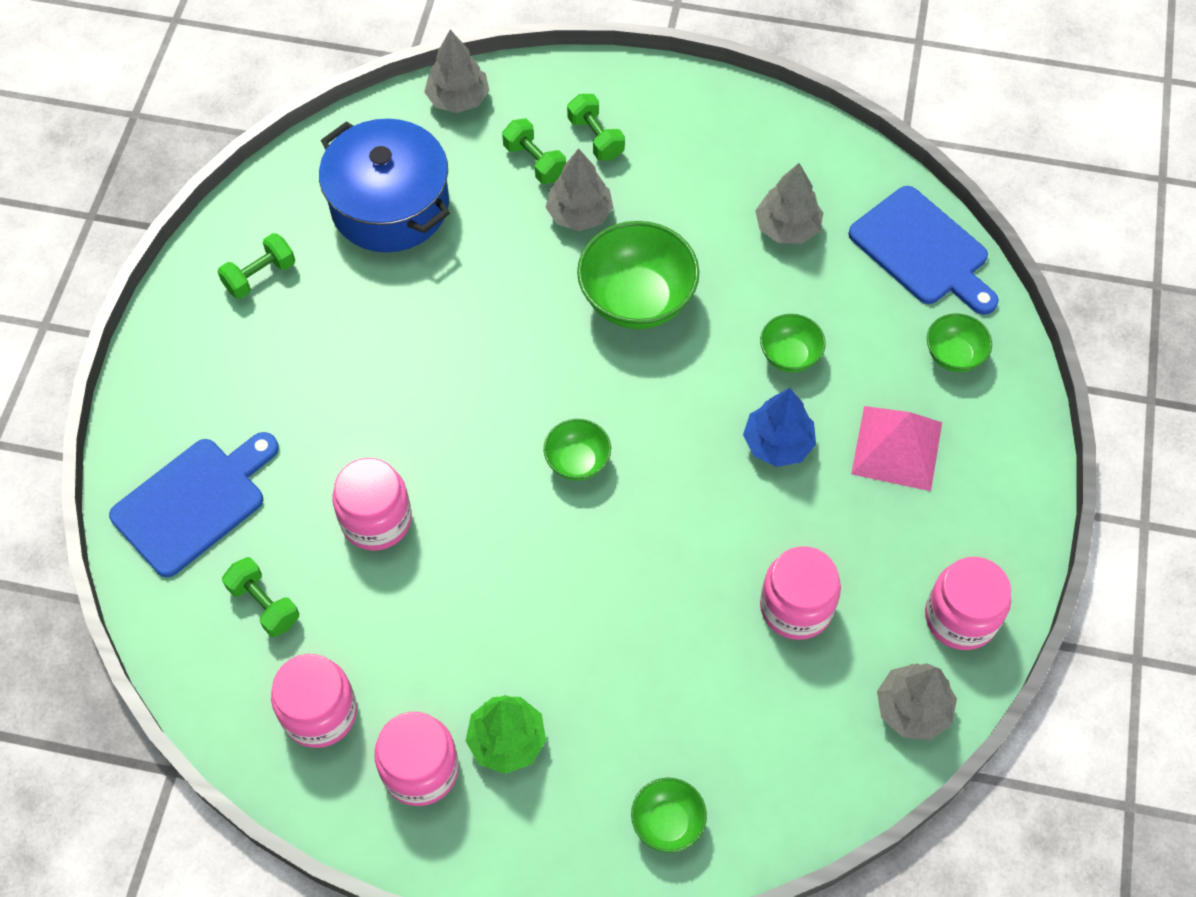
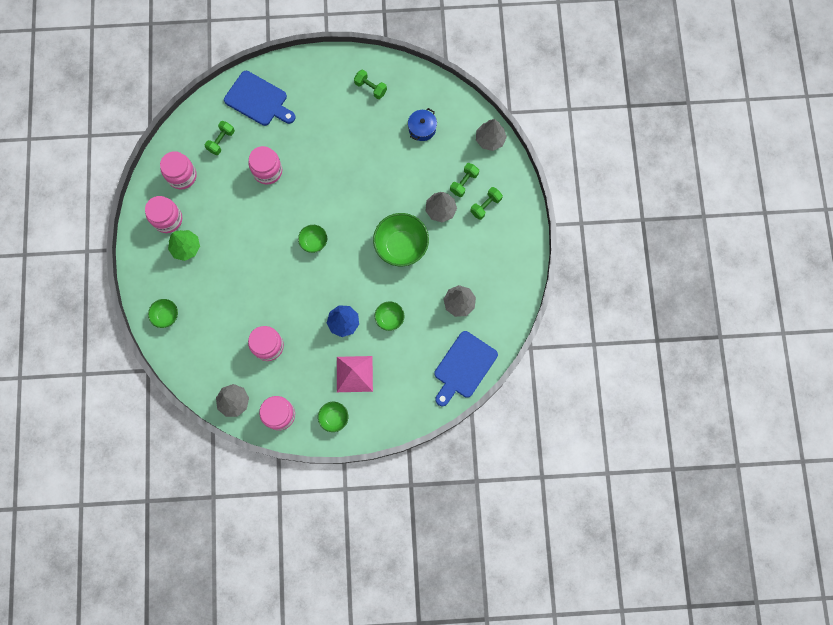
camera: 75 degrees right, 15 degrees up
blue pot [319,119,450,252] -> blue pot [408,108,437,141], size x0.50
green bowl [927,313,992,372] -> green bowl moved to [318,402,348,432]

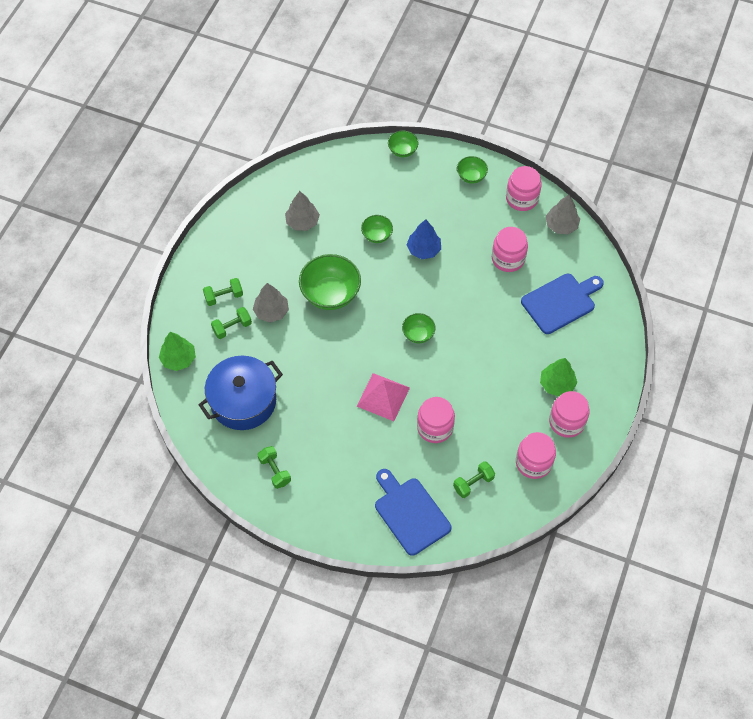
camera: 155 degrees left, 15 degrees down
green bowl [148,299,178,328] -> green bowl moved to [388,131,418,157]
pink pyramid [337,356,373,392] -> pink pyramid moved to [356,373,410,421]
blue pot [408,108,437,141] -> blue pot [199,356,283,430], size x1.99
blue cutting board [434,331,498,406] -> blue cutting board moved to [521,274,604,334]
grey tree [476,119,507,151] -> green tree [159,332,196,371]

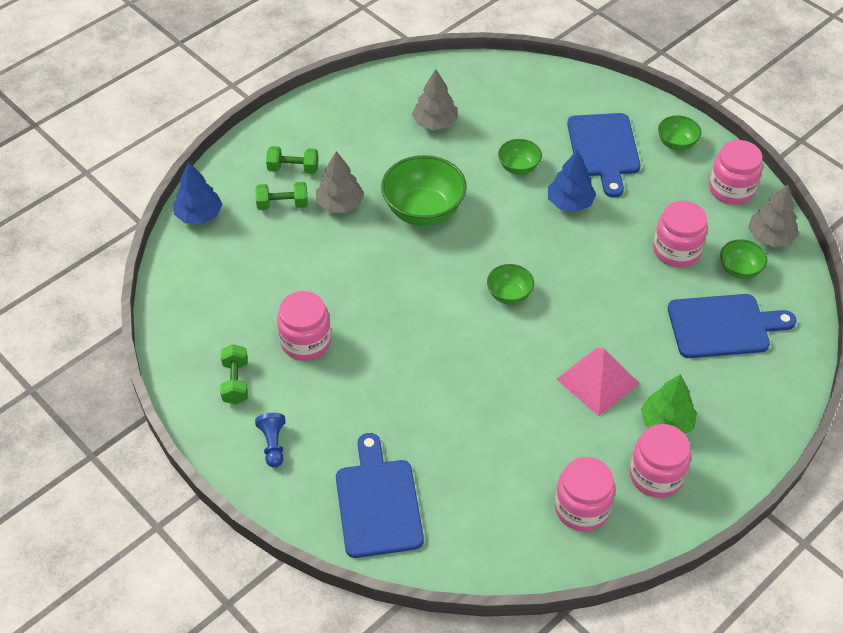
camera: 25 degrees right, 10 degrees down
green tree [159,332,196,371] -> blue tree [174,162,222,224]
blue pot [199,356,283,430] -> none
pink pyramid [356,373,410,421] -> pink pyramid moved to [557,348,640,416]
green bowl [388,131,418,157] -> green bowl moved to [720,239,768,279]
pink jar [417,397,455,443] -> pink jar moved to [277,291,331,361]
green dumbbell [453,461,495,498] -> none
none -> blue pawn [255,413,286,468]
none -> blue cutting board [567,113,640,198]

